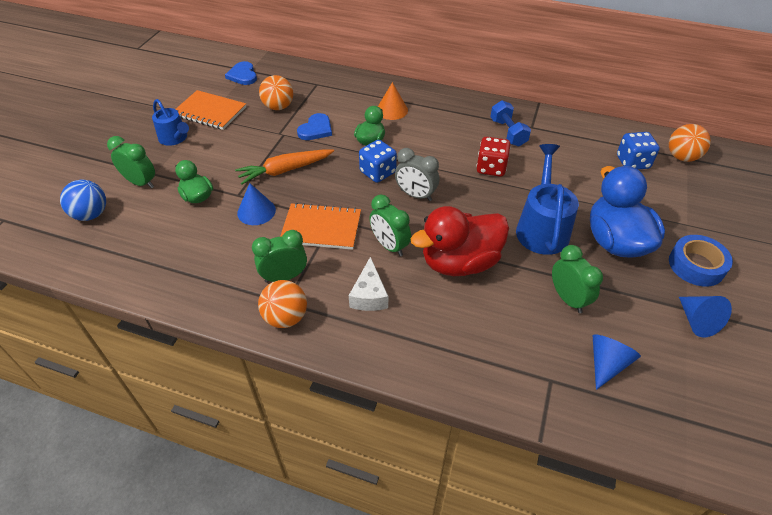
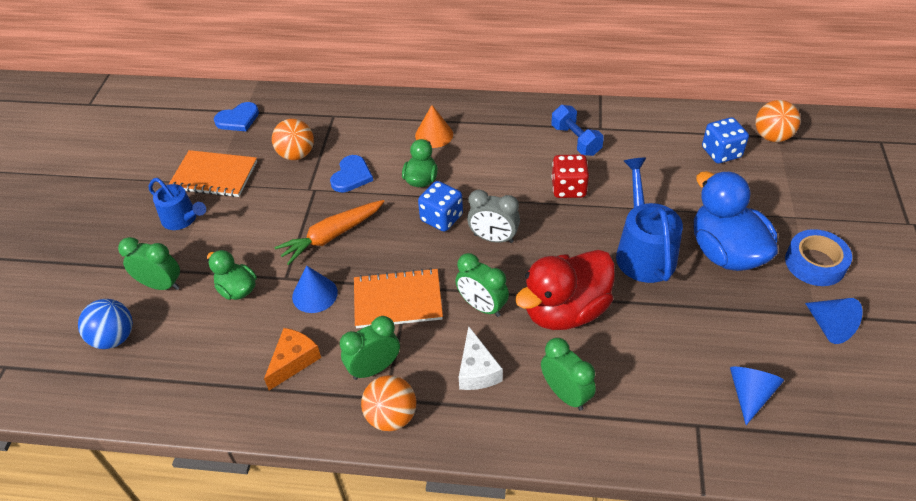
camera: 10 degrees left, 0 degrees up
blue heart [225,61,257,85] -> blue heart turned 90 degrees counterclockwise [214,102,259,131]
green clock [552,245,603,313] -> green clock moved to [541,338,596,410]
none -> orange cheese [264,328,321,390]

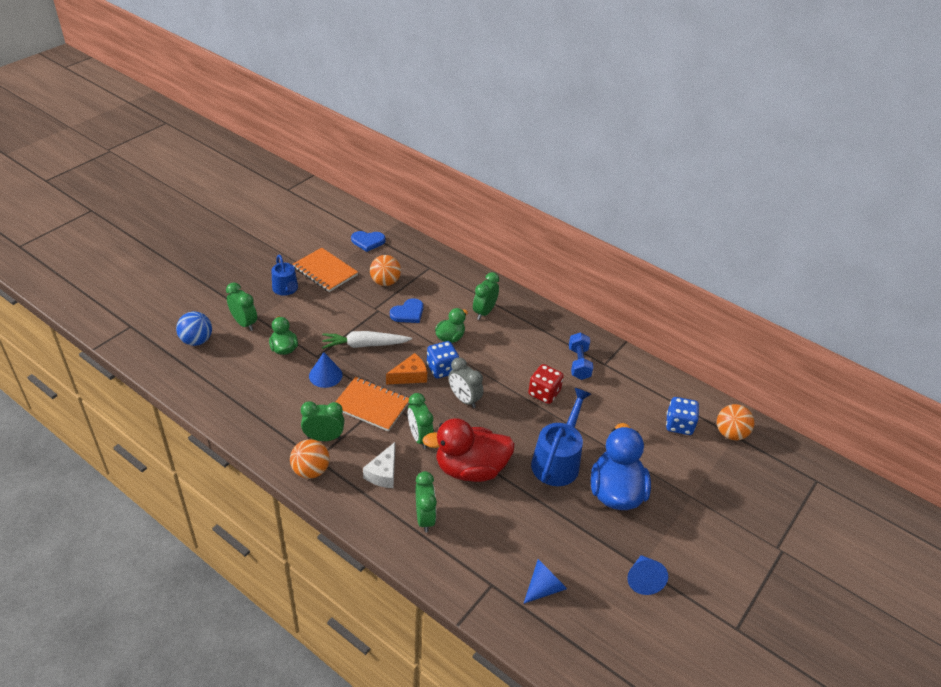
camera: 25 degrees right, 5 degrees down
orange cheese [264,328,321,390] -> orange cheese moved to [386,353,427,385]
orange carrot [274,200,384,265] -> white carrot [322,331,412,349]
orange cone [415,105,453,148] -> green clock [473,272,499,320]
blue tape [785,229,852,286] -> none

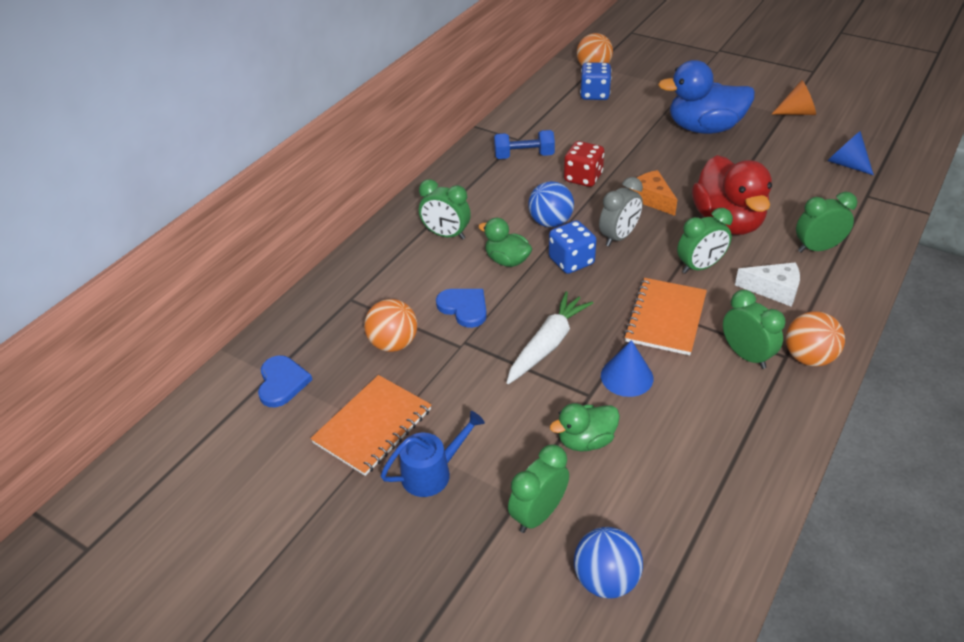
camera: 90 degrees left, 0 degrees up
green clock [301,401,344,441] -> green clock turned 150 degrees clockwise [723,290,785,369]
white carrot [322,331,412,349] -> white carrot turned 135 degrees counterclockwise [506,291,593,384]
orange cheese [386,353,427,385] -> orange cheese moved to [629,170,677,216]
blue watering can [531,388,591,486] -> none
blue cone [627,555,668,595] -> orange cone [772,80,816,115]
none -> blue ball [528,181,574,227]

